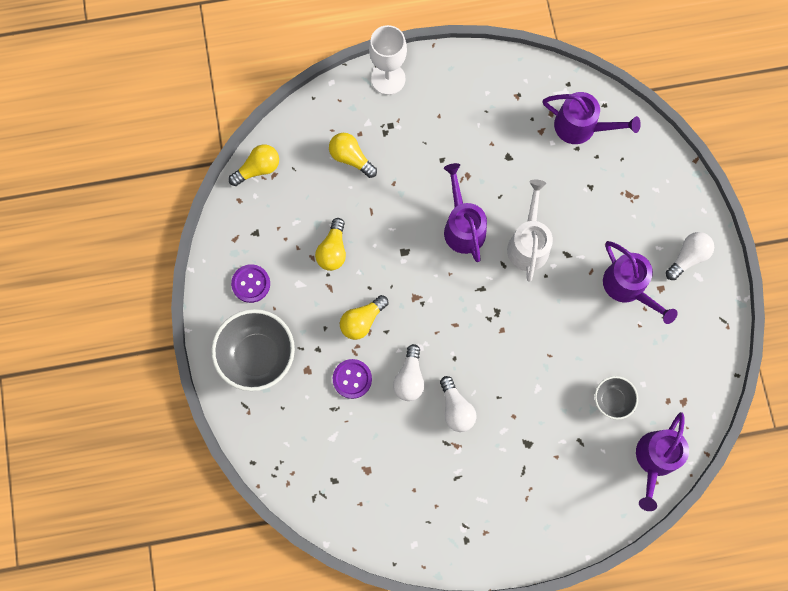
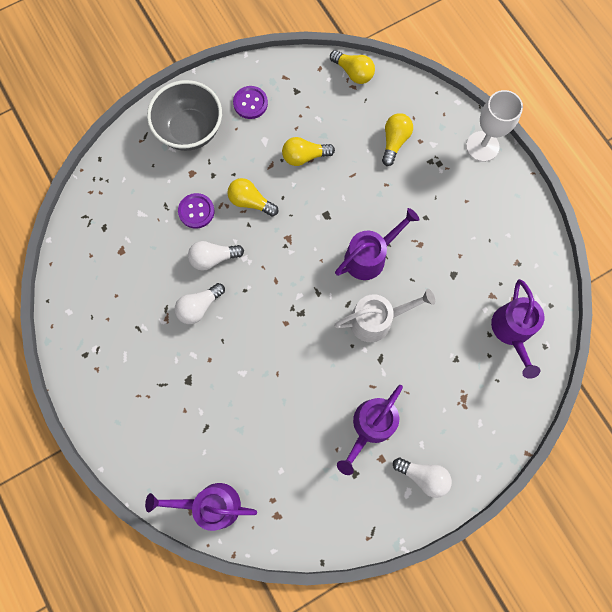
camera: 70 degrees right, 0 degrees up
grey bowl [595,376,638,420] -> none

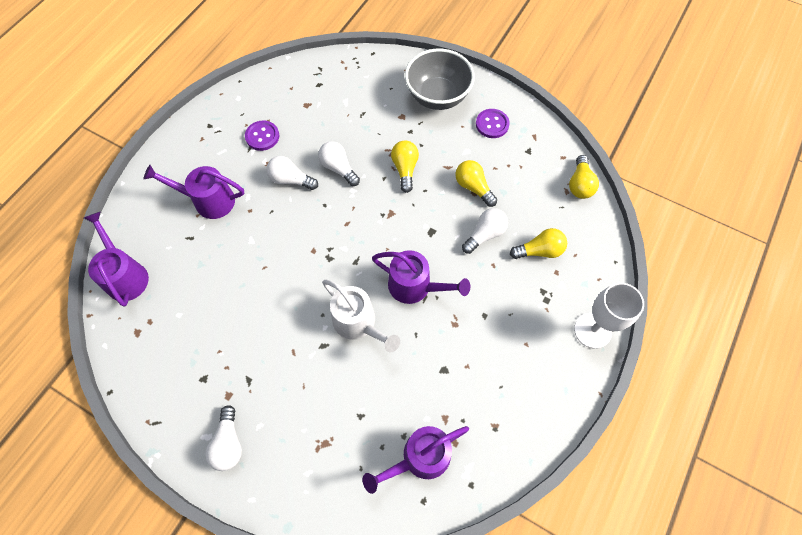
camera: 60 degrees right, 10 degrees down
purple button [178,193,215,229] -> purple button moved to [245,120,279,151]
purple watering can [337,385,403,475] -> purple watering can moved to [143,165,244,219]
none -> white light bulb [462,208,508,254]

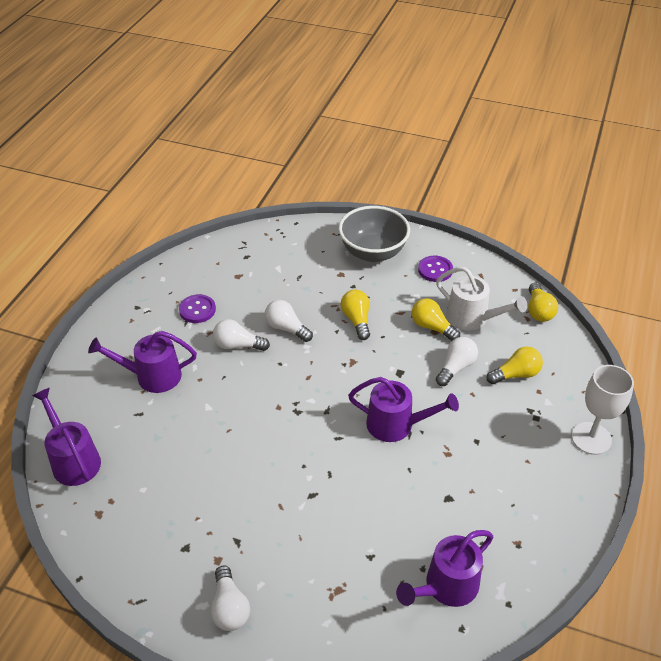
camera: 10 degrees left, 20 degrees down
white watering can [322,279,400,352] -> white watering can moved to [436,267,527,330]

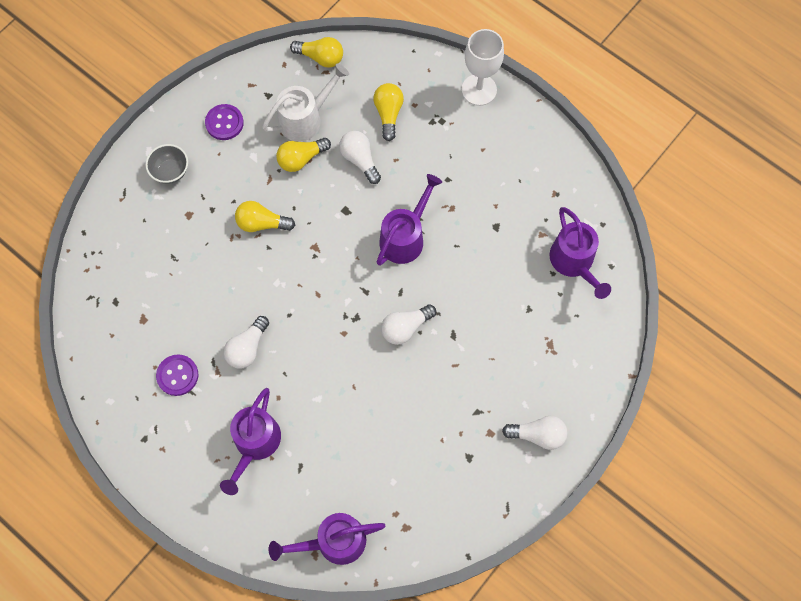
camera: 70 degrees left, 25 degrees up
white light bulb [265,300,313,342] -> white light bulb moved to [381,304,436,345]
grey bowl [339,206,410,262] -> grey bowl [145,144,188,184], size x0.53

